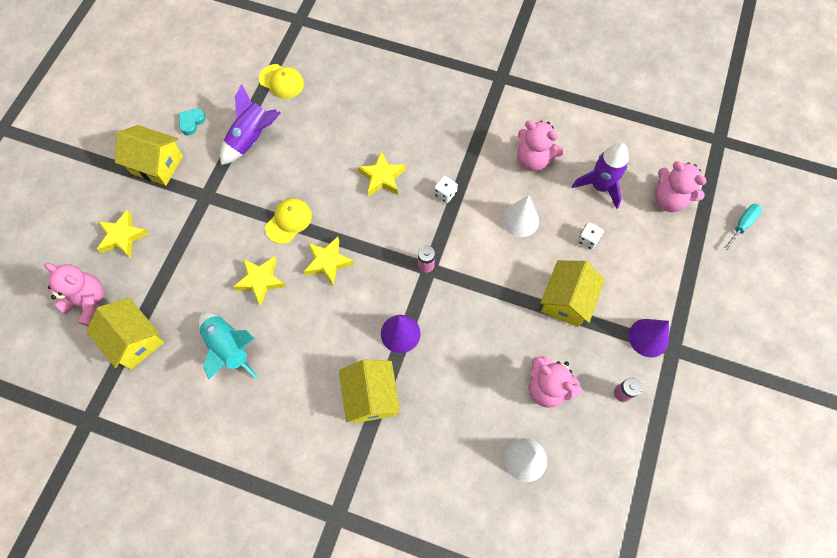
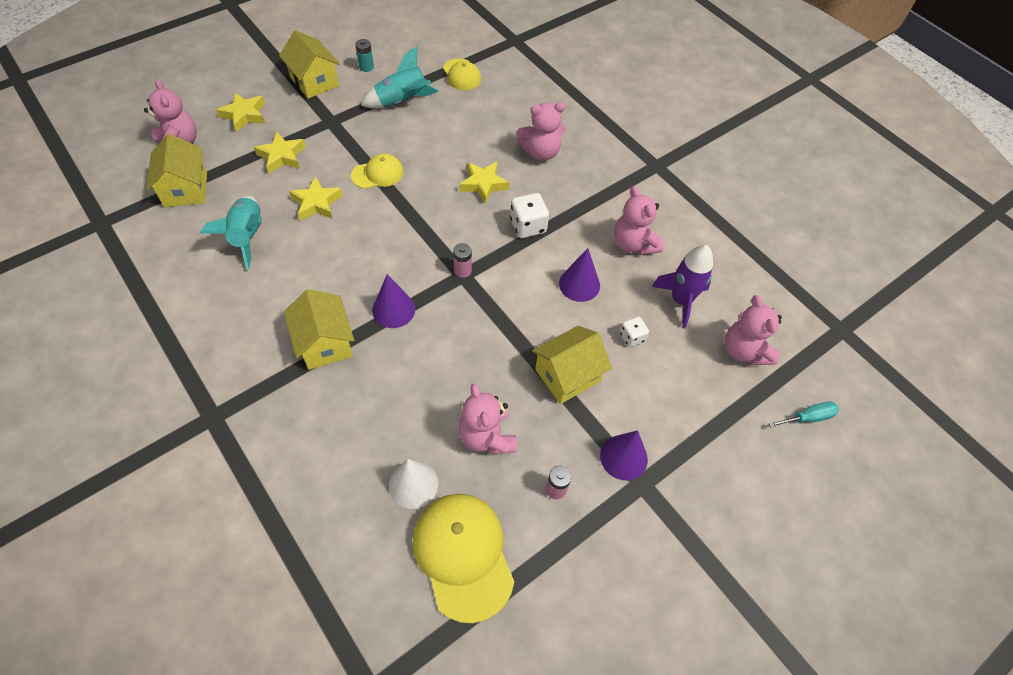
camera: 30 degrees right, 10 degrees down
turquoise heart [179,108,206,135] -> turquoise battery [355,39,374,72]
purple rocket [220,84,281,165] -> turquoise rocket [361,46,439,108]
yellow star [303,237,354,286] -> yellow star moved to [254,132,306,174]
yellow house [339,360,400,423] -> yellow house turned 45 degrees counterclockwise [284,289,354,370]
white dice [434,176,458,203] -> white dice [510,193,549,238], size x1.62
white cone [502,195,539,237] -> purple cone [559,248,600,302]
none -> yellow cap [412,494,514,623]
none -> pink teddy bear [517,102,566,161]

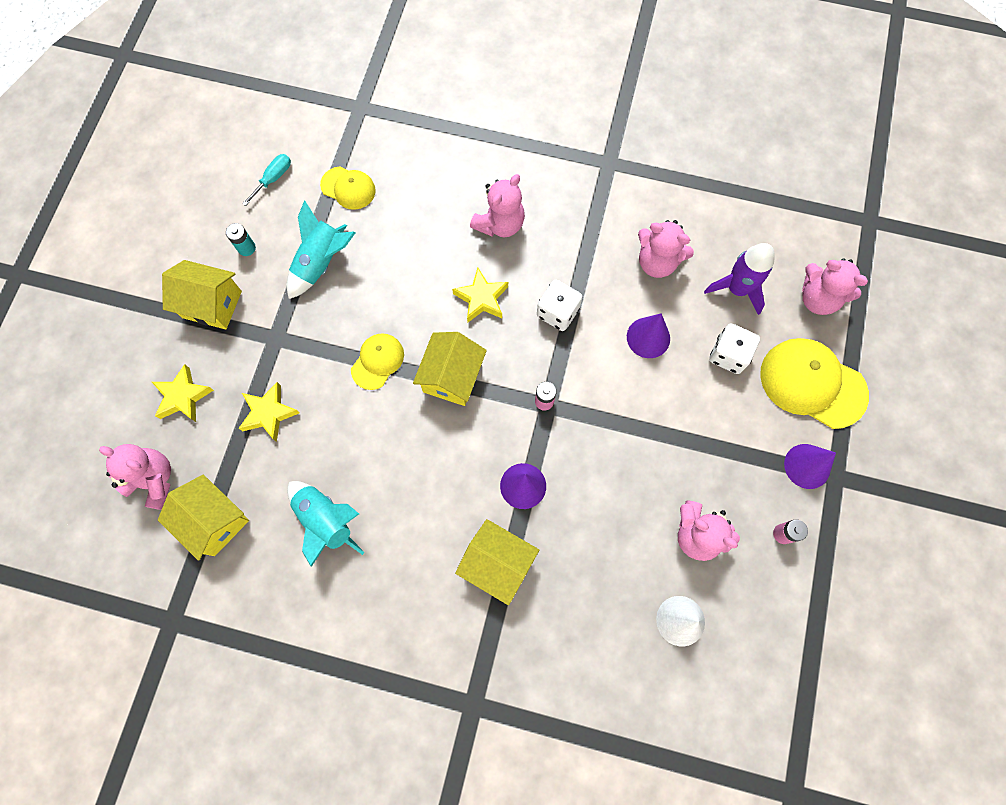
camera: 35 degrees left, 15 degrees up
yellow star [289,176,343,221] -> none
yellow cap [412,494,514,623] -> yellow cap moved to [760,338,869,429]
yellow house [532,325,612,404] -> yellow house moved to [413,332,487,406]
white dice [620,317,649,347] -> white dice [709,324,760,374], size x1.62
turquoise screwdriver [769,401,839,428] -> turquoise screwdriver moved to [242,154,291,206]

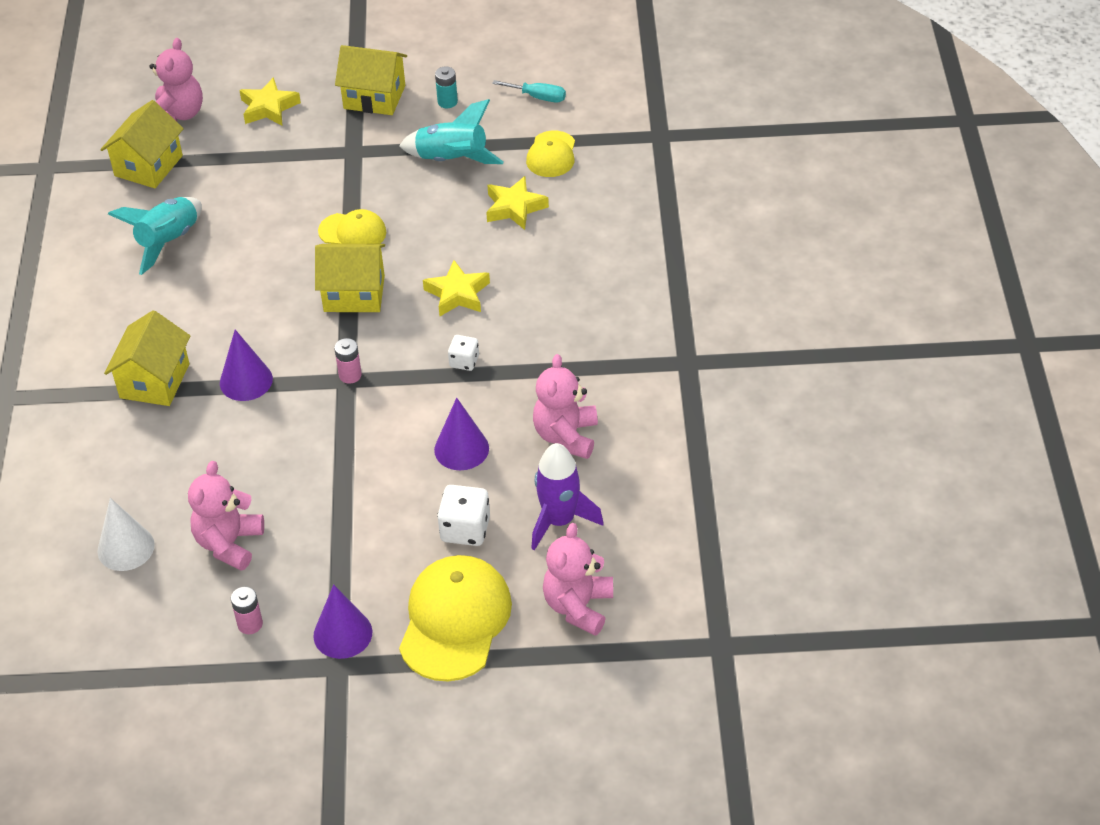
camera: 75 degrees right, 25 degrees down
yellow house [162,260,242,330] -> yellow house turned 75 degrees counterclockwise [335,45,407,115]
yellow star [239,382,299,442] -> yellow star moved to [486,176,549,230]
pink teddy bear [470,174,525,237] -> none
white dice [537,280,582,331] -> white dice [448,335,479,371], size x0.62

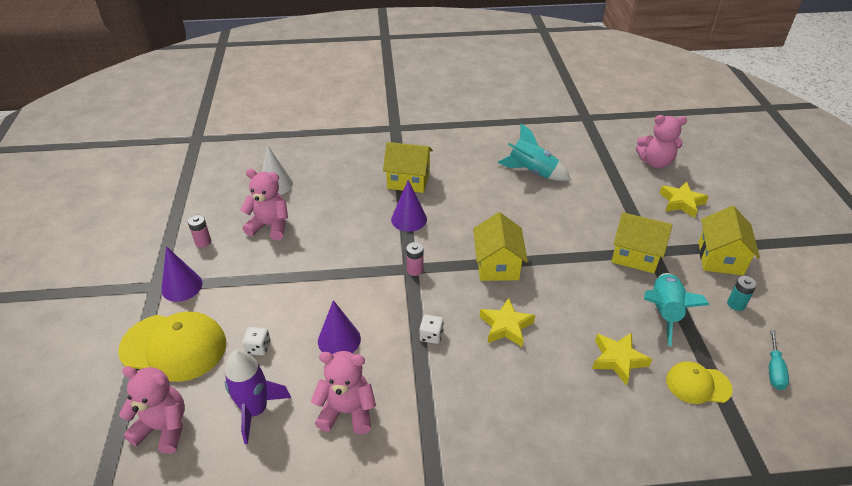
camera: 85 degrees right, 5 degrees down
yellow house [100,100,184,188] -> yellow house moved to [611,212,673,273]
yellow cap [318,209,386,244] -> none
white dice [437,485,490,546] -> white dice [242,327,271,356], size x0.62

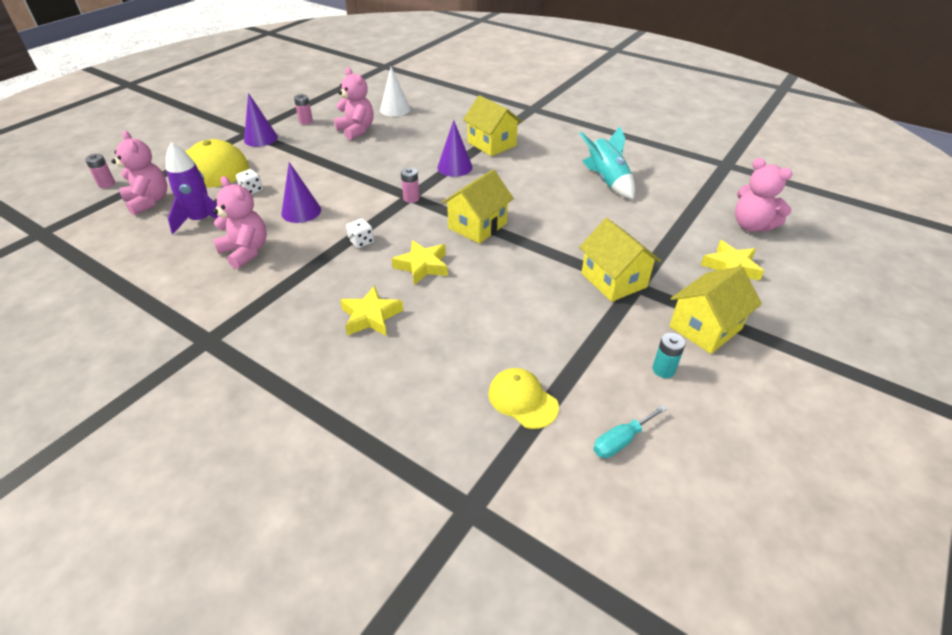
camera: 40 degrees right, 0 degrees up
yellow star [592,333,652,385] -> yellow star moved to [340,285,403,336]
turquoise rocket [644,273,709,346] -> none
none -> pink battery [85,154,115,188]

